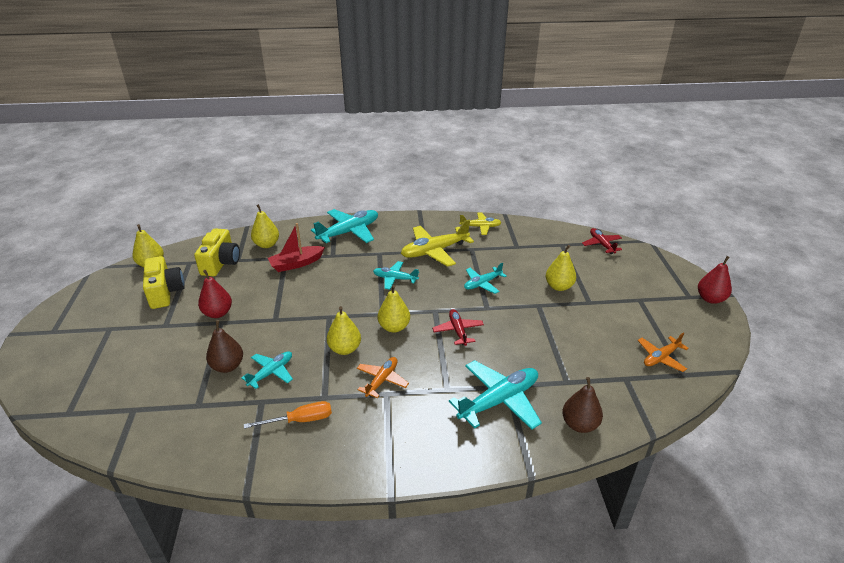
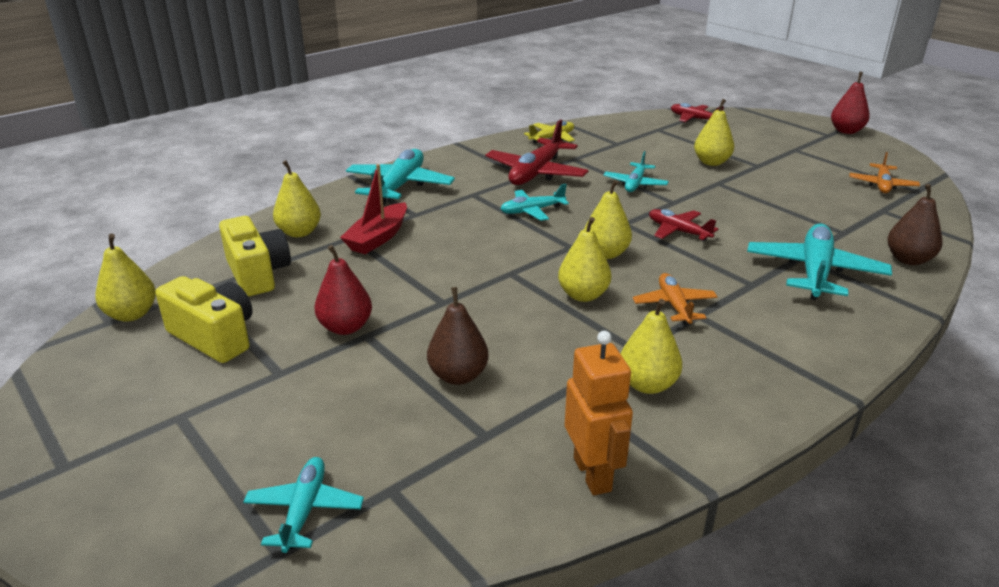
camera: 35 degrees left, 5 degrees down
turquoise plane [241,351,293,389] -> turquoise plane moved to [243,457,364,553]
orange screwdriver [244,401,332,429] -> yellow pear [621,299,682,394]
yellow plane [401,220,474,267] -> red plane [485,120,589,185]
none -> orange robot [565,331,633,495]

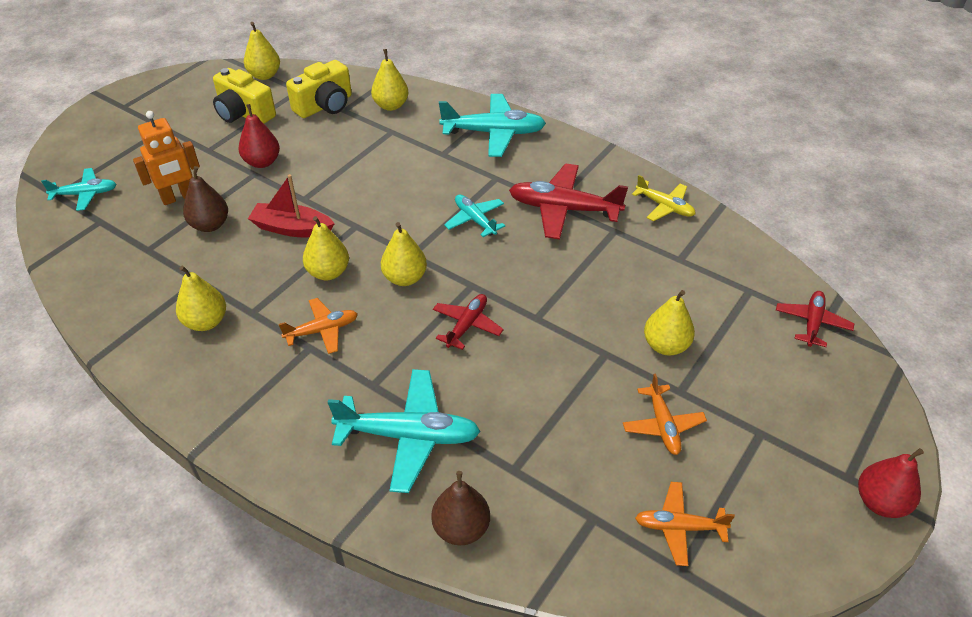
camera: 75 degrees right, 15 degrees up
yellow camera [155,276,253,363] -> yellow camera turned 105 degrees clockwise [213,68,276,124]
red boat [340,164,407,254] -> red boat moved to [248,174,335,237]
orange robot [565,331,633,495] -> orange robot moved to [133,111,200,205]
turquoise plane [603,151,669,192] -> none
none -> orange plane [623,373,707,455]

